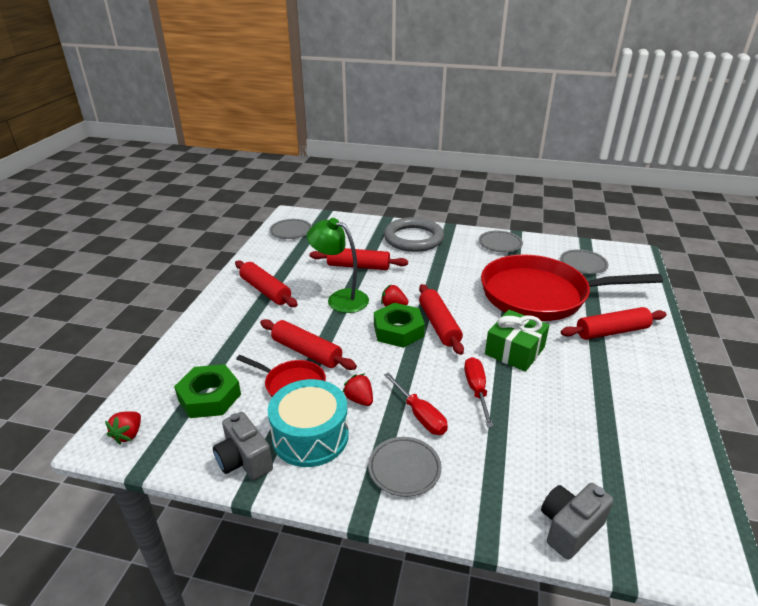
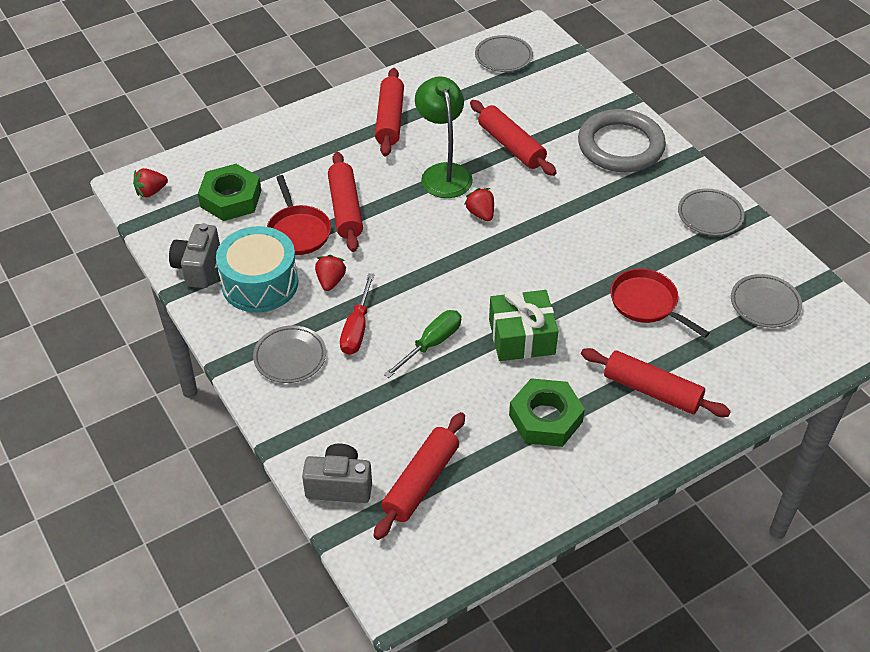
camera: 45 degrees right, 15 degrees up
green nut [374,303,425,348] -> green nut moved to [509,378,585,447]
red rolling pin [419,284,464,355] -> red rolling pin moved to [374,412,465,540]
red screwdriver [464,357,494,427] -> green screwdriver [384,310,461,378]
red pan [481,254,663,321] -> red pan [610,269,710,338], size x0.46

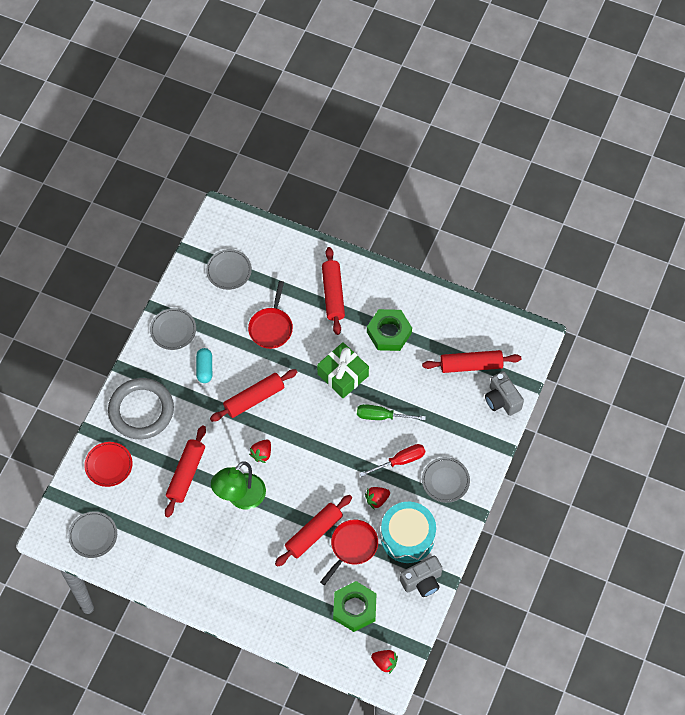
camera: 125 degrees left, 15 degrees up
red rolling pin [375,68,404,157] -> red rolling pin moved to [210,369,297,422]
none -> red plate [84,442,132,487]
none -> turquoise capsule [196,348,212,383]

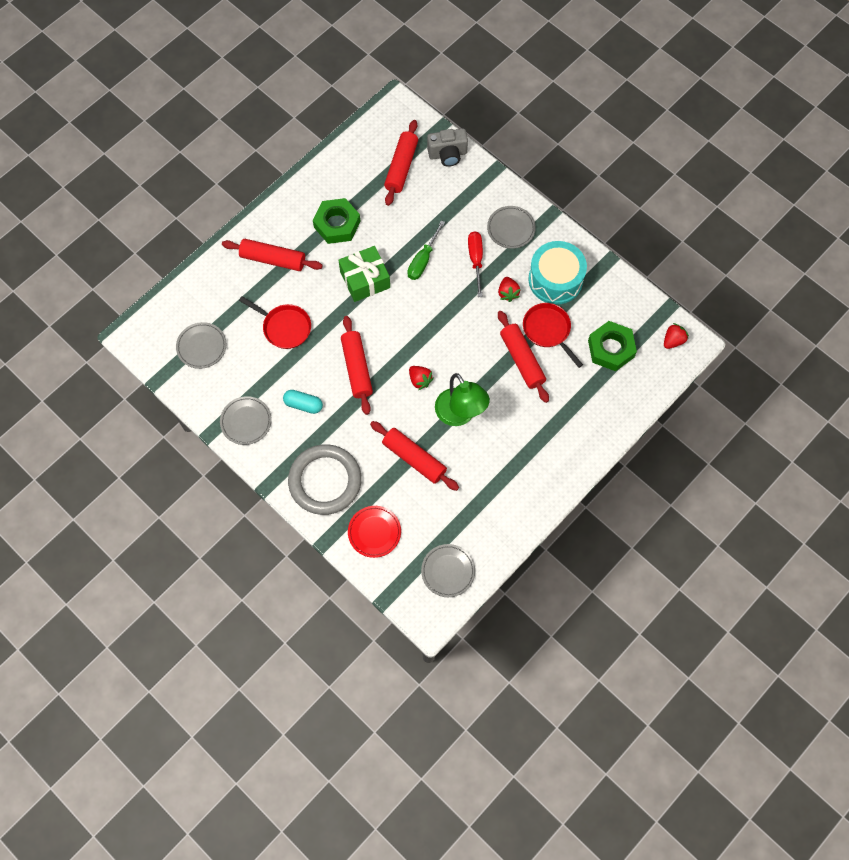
camera: 70 degrees left, 5 degrees up
grey camera [400,556,443,597] -> none

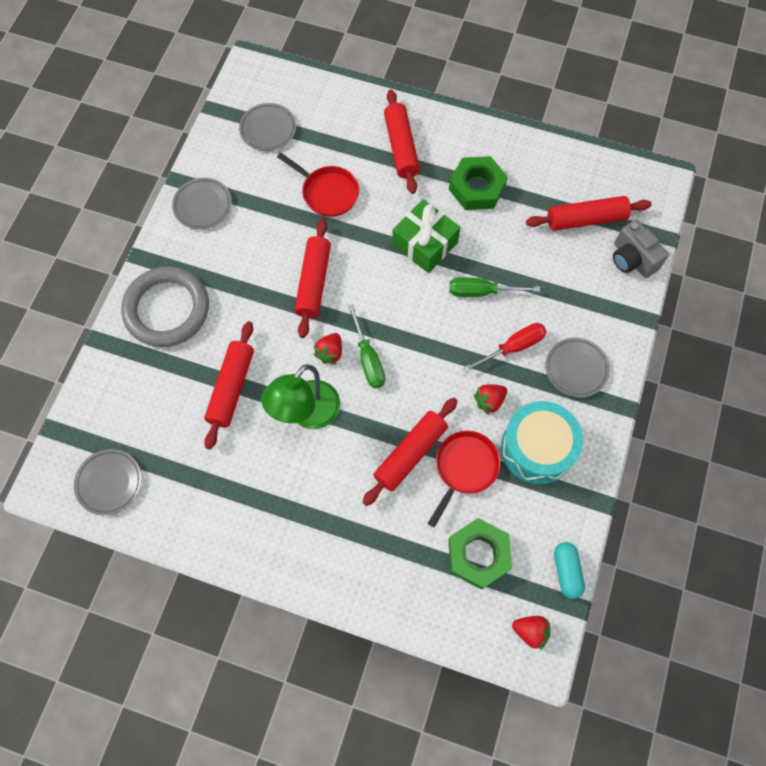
camera: 65 degrees right, 0 degrees up
red pan [239,296,311,349] -> red pan turned 60 degrees counterclockwise [277,153,359,217]
turquoise capsule [283,390,323,414] -> turquoise capsule moved to [554,542,585,599]
red rolling pin [341,316,373,415] -> red rolling pin turned 45 degrees counterclockwise [294,219,331,338]
red plate [348,506,401,558] -> none
none -> green screwdriver [348,304,385,388]

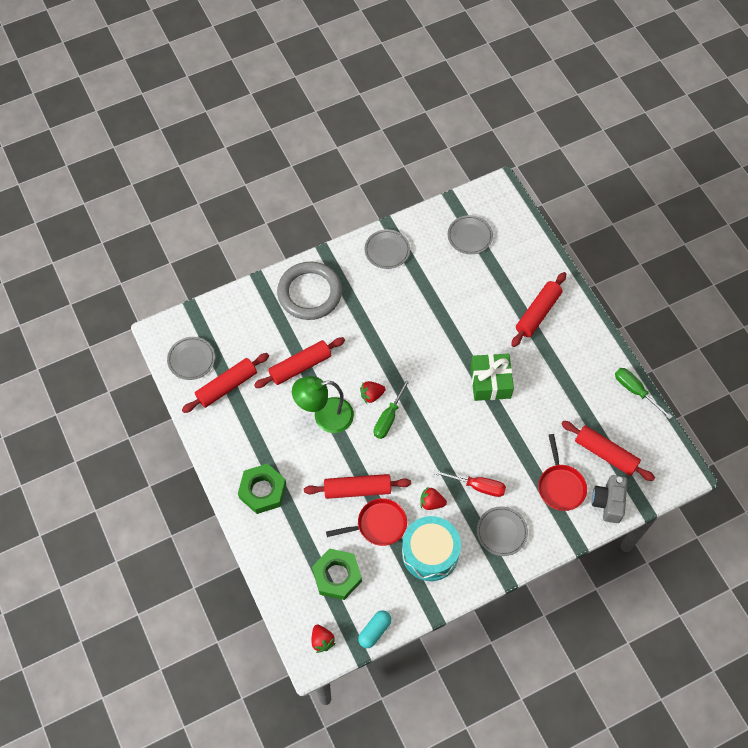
camera: 45 degrees right, 5 degrees down
red pan [277,153,359,217] -> red pan moved to [538,434,587,511]
red rolling pin [294,219,331,338] -> red rolling pin moved to [182,353,269,413]
green nut [449,156,508,210] -> green nut moved to [238,463,286,514]
green screwdriver [449,277,540,297] -> green screwdriver moved to [615,368,673,419]

